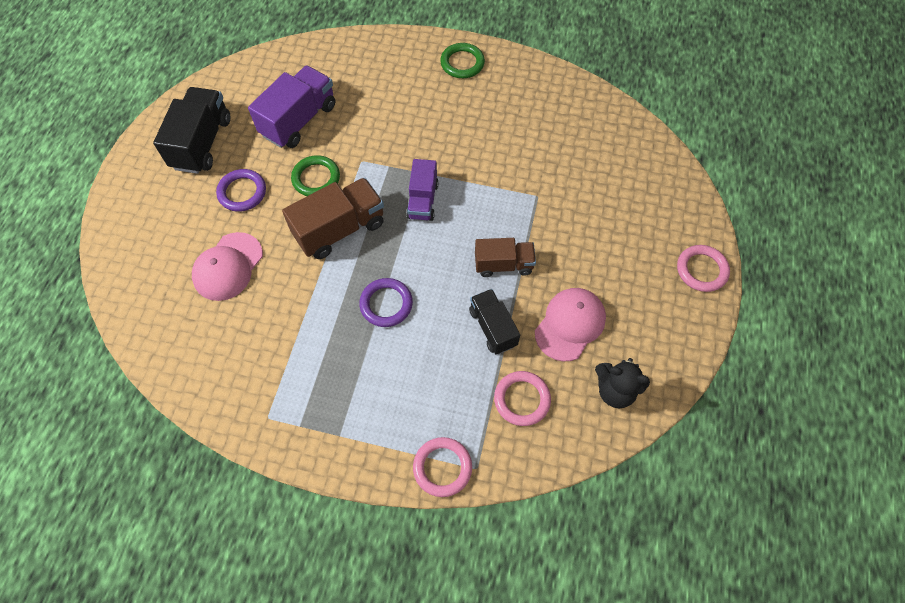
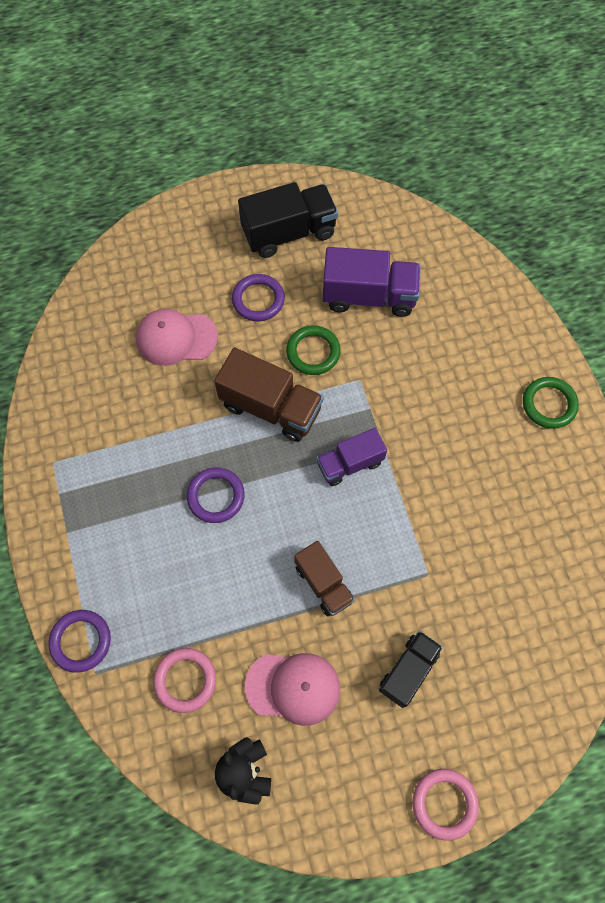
camera: 60 degrees right, 5 degrees up
pink ring [413,437,472,497] -> purple ring [48,610,111,673]
black truck [469,289,520,354] -> black truck moved to [379,631,443,708]

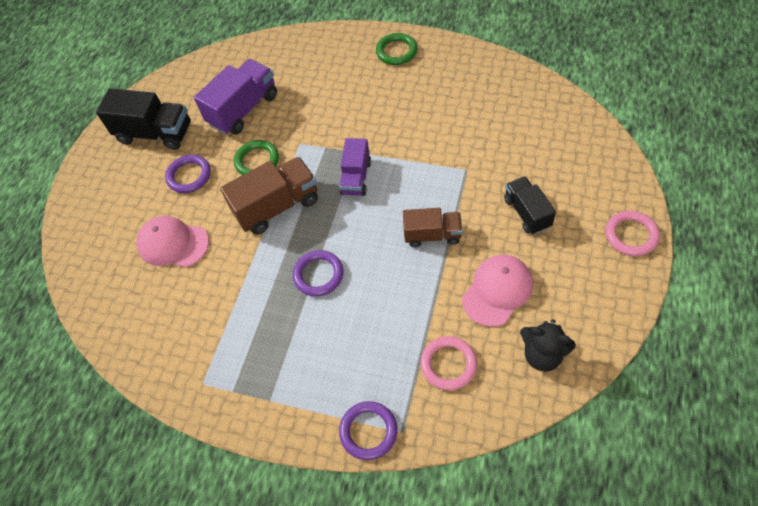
camera: 50 degrees left, 10 degrees down
pink cap [136,309,218,366] -> pink cap turned 75 degrees clockwise [137,216,209,267]
black truck [238,182,338,258] -> black truck turned 90 degrees clockwise [96,88,191,150]

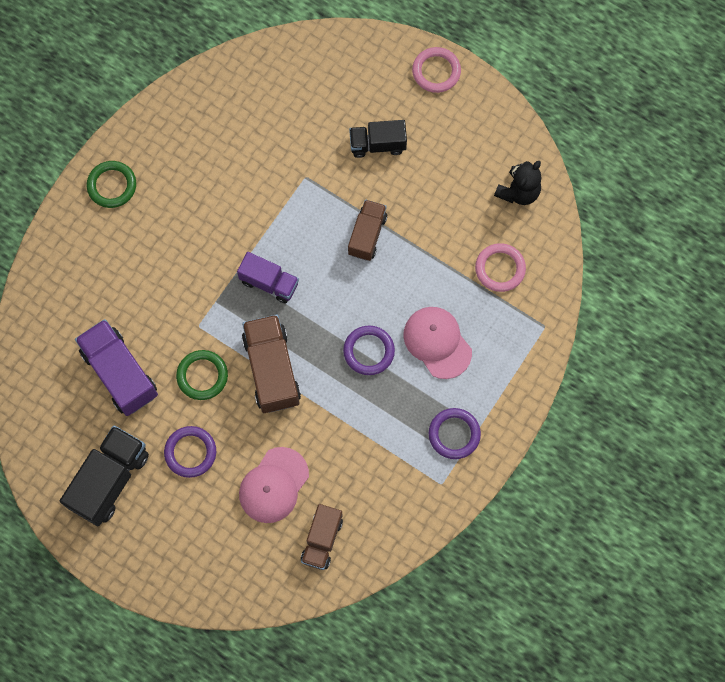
camera: 80 degrees left, 15 degrees up
purple ring [339,401,398,460] -> purple ring moved to [429,408,481,459]
pink cap [462,255,533,327] -> pink cap moved to [403,307,472,379]
none -> brown truck [301,504,343,570]

